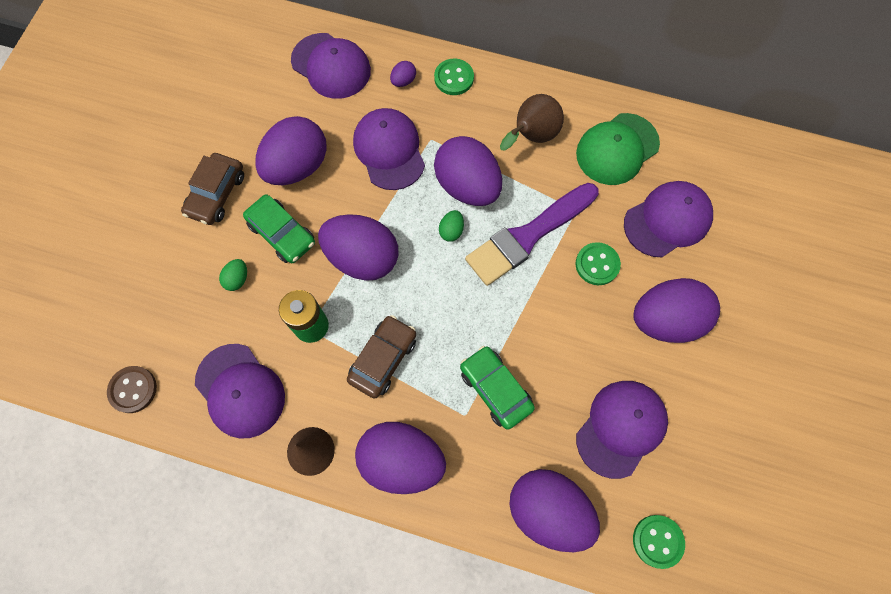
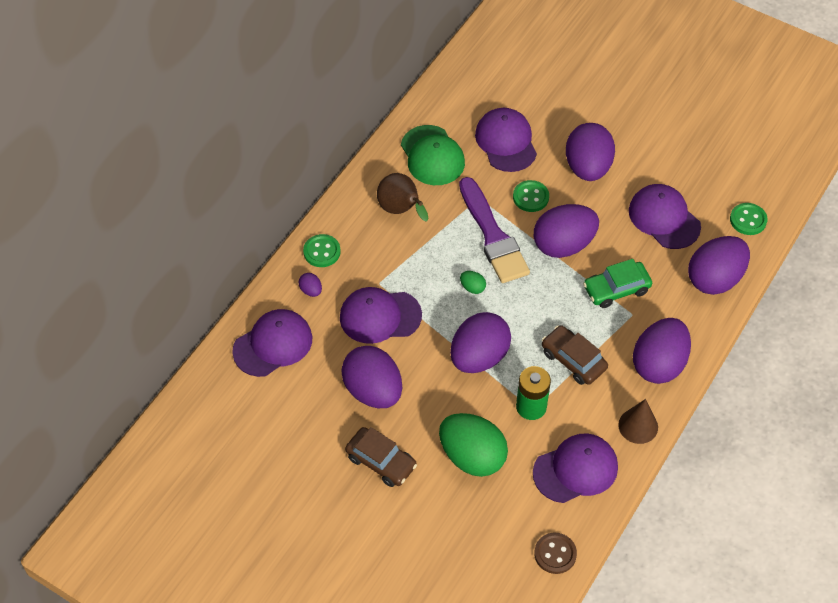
camera: 75 degrees left, 15 degrees down
green egg [219,259,247,291] -> green egg [439,413,508,477], size x2.45
green car [243,194,315,263] -> none
purple egg [434,136,502,206] -> purple egg moved to [534,204,599,258]

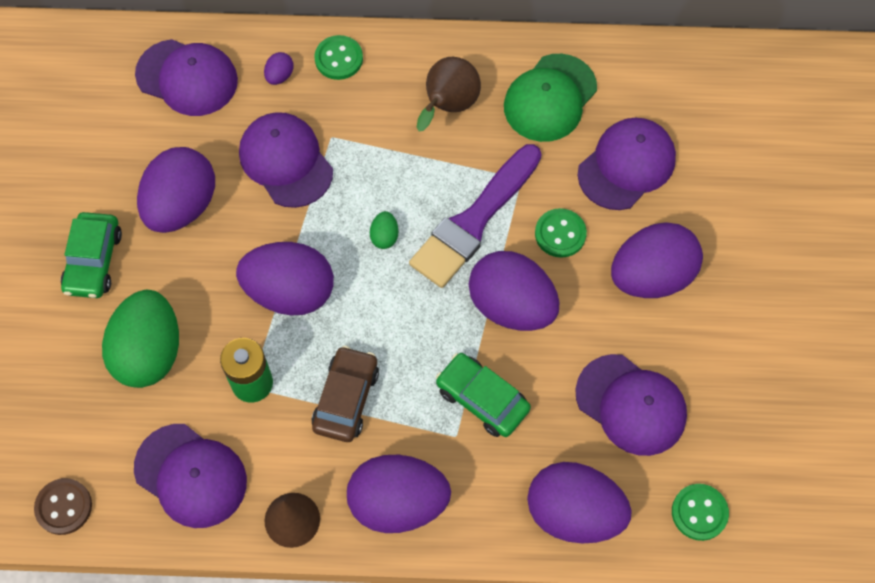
camera: 60 degrees right, 10 degrees up
brown car [345,427,417,487] -> green car [61,212,122,298]
purple cap [629,184,701,249] -> purple cap turned 105 degrees clockwise [576,354,687,456]

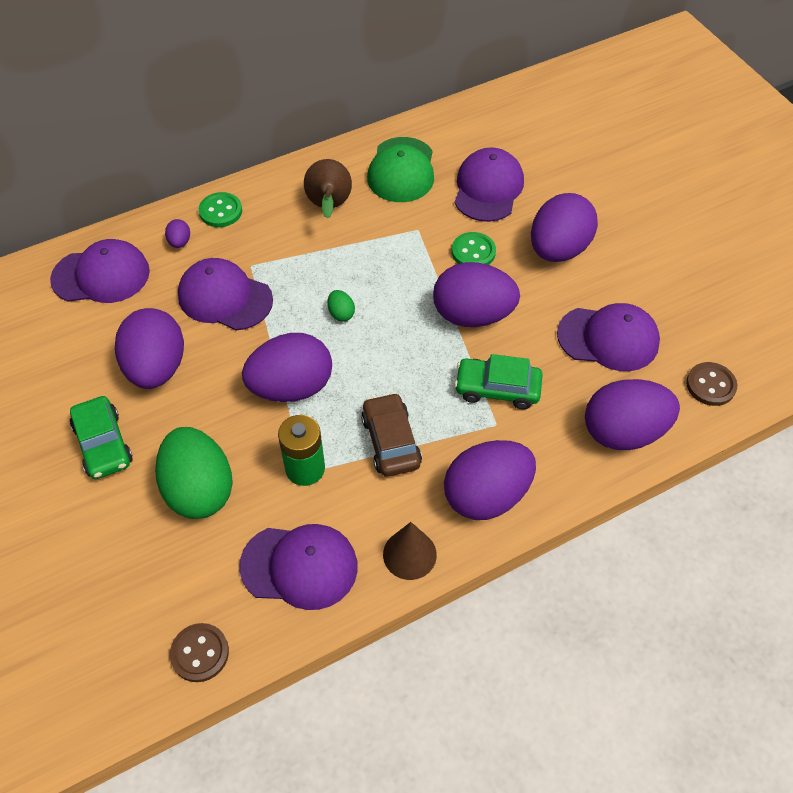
camera: 30 degrees left, 10 degrees down
purple brush [409,144,542,288] -> none
green button [672,484,729,541] -> brown button [686,362,737,406]

